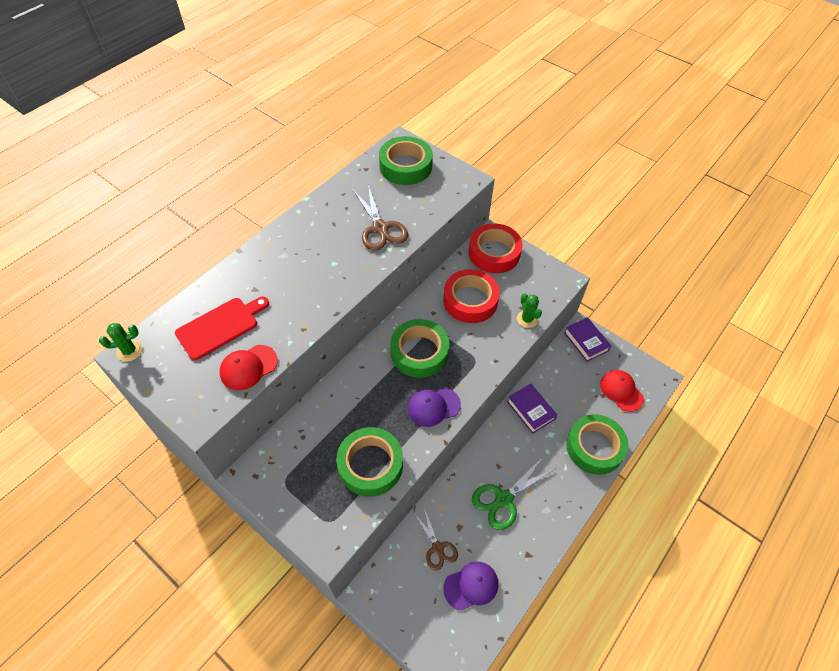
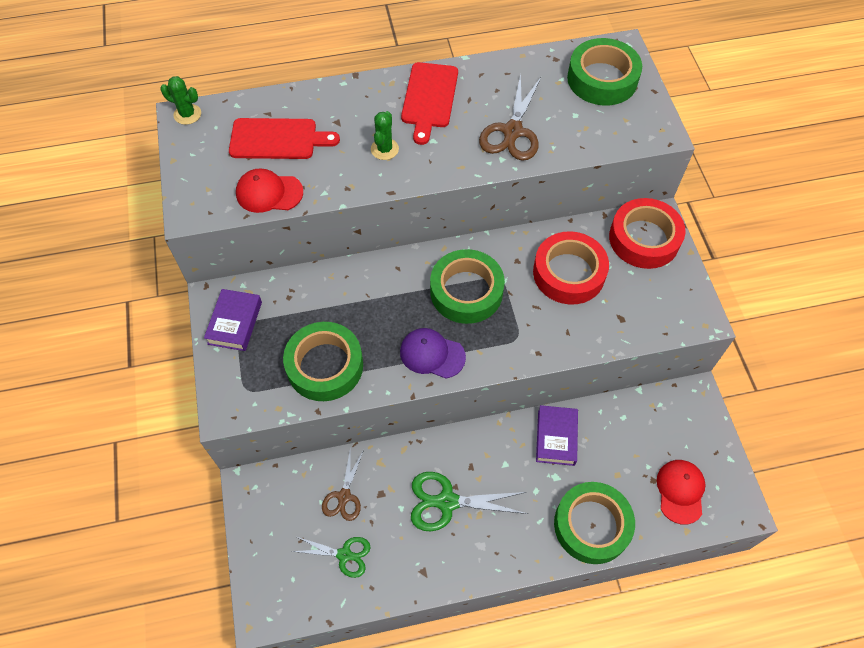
camera: 40 degrees right, 5 degrees up
purple cap [443,562,498,611] -> green scissors [291,536,371,578]
green cactus [517,293,542,328] -> green cactus moved to [371,111,399,160]
purple book [564,317,611,362] -> purple book moved to [204,289,262,351]
none -> red cutting board [401,62,458,145]

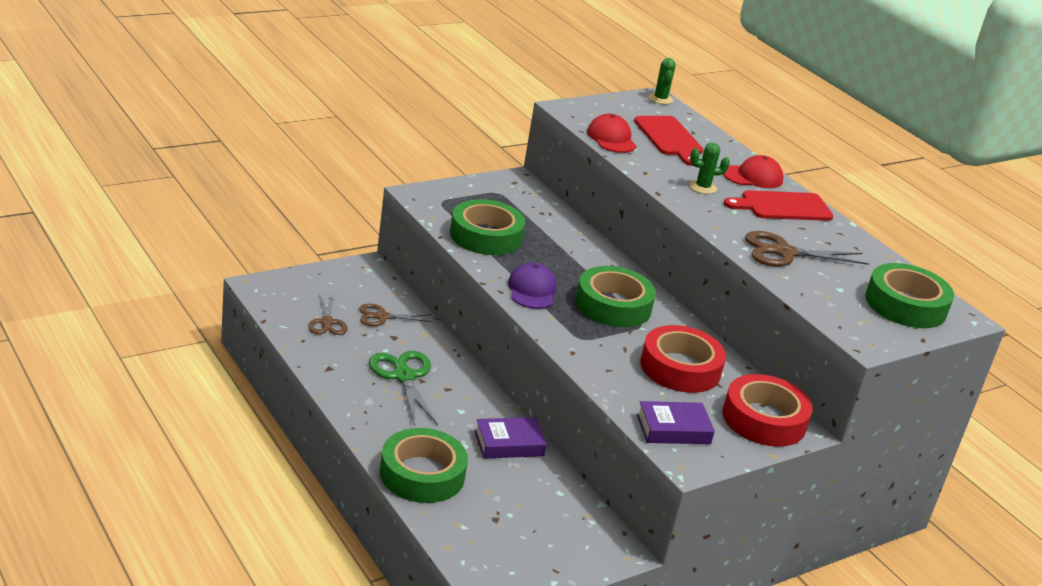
camera: 65 degrees right, 30 degrees down
purple book [204,289,262,351] -> purple book moved to [637,401,715,444]
green scissors [291,536,371,578] -> brown scissors [308,293,348,335]
red cap [657,460,705,525] -> red cap moved to [723,155,783,188]

